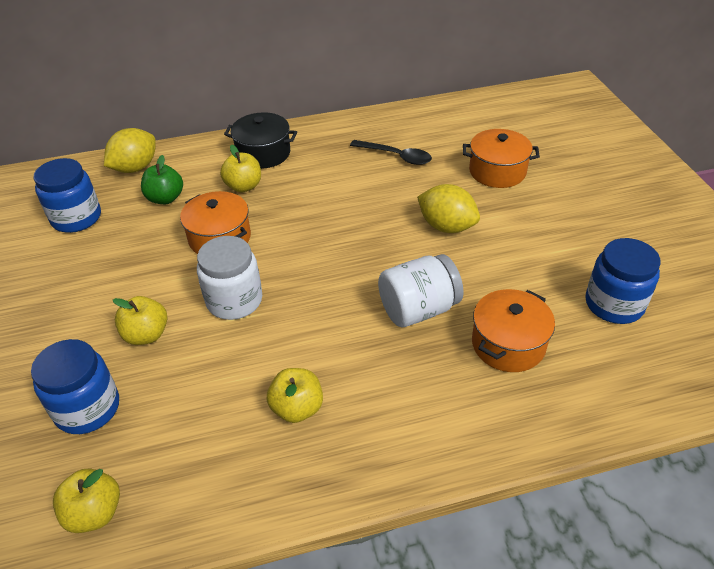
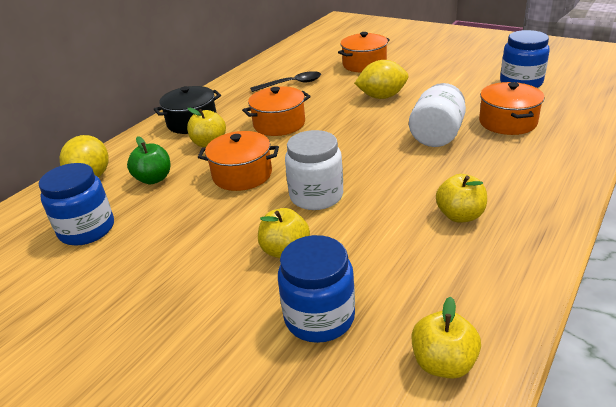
camera: 40 degrees left, 10 degrees down
none -> orange pot [242,86,311,136]

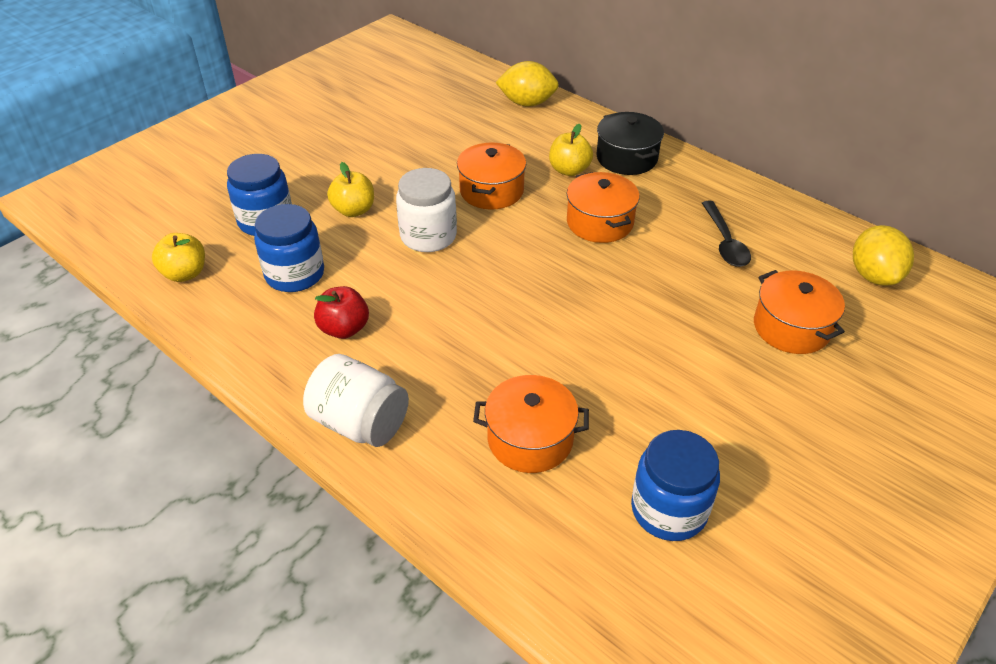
camera: 95 degrees right, 10 degrees up
blue jar [39,163,114,246] -> blue jar moved to [254,204,324,292]
green apple [127,136,170,184] -> none
yellow lemon [354,60,408,99] -> yellow lemon moved to [853,225,914,286]
white jar [409,83,466,147] -> white jar moved to [303,354,409,447]
yellow apple [436,174,487,223] -> red apple [314,286,369,339]

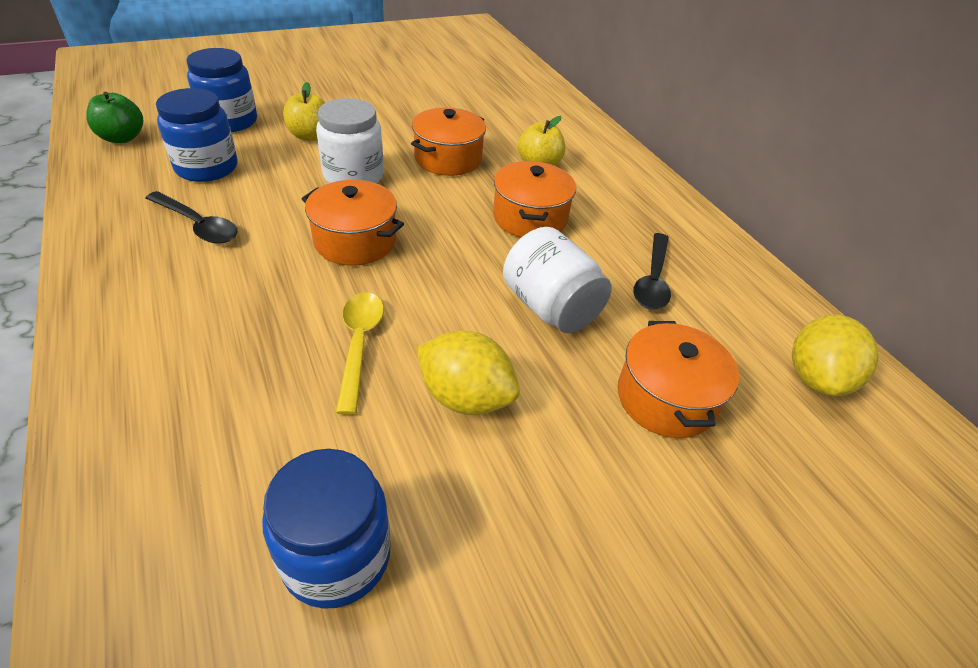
camera: 20 degrees right, 0 degrees up
yellow apple [152,233,205,282] -> green apple [86,92,143,143]
white jar [303,354,409,447] -> white jar moved to [503,227,612,333]
red apple [314,286,369,339] -> black spoon [146,191,238,244]
orange pot [473,375,589,473] -> orange pot moved to [302,180,404,266]
yellow lemon [495,61,559,107] -> yellow lemon moved to [416,331,520,415]
black pot [597,112,664,175] -> none
none -> yellow spoon [336,292,384,415]

